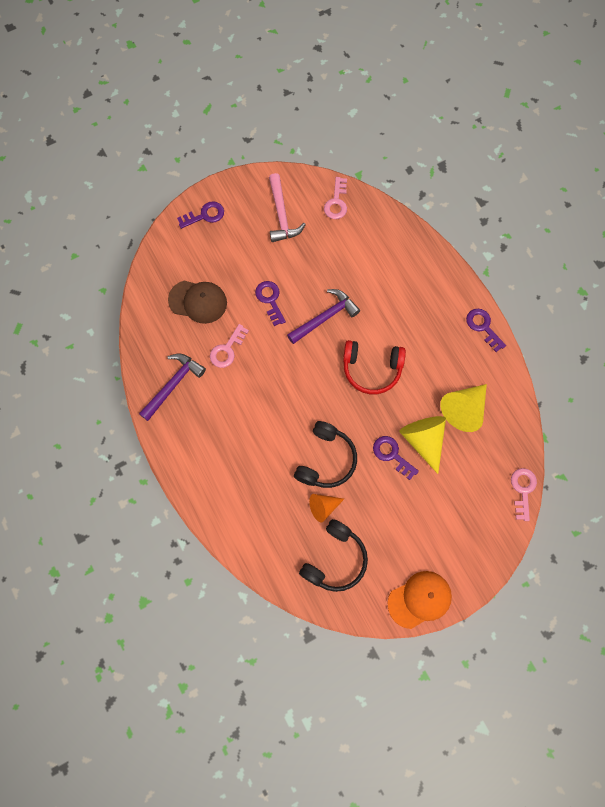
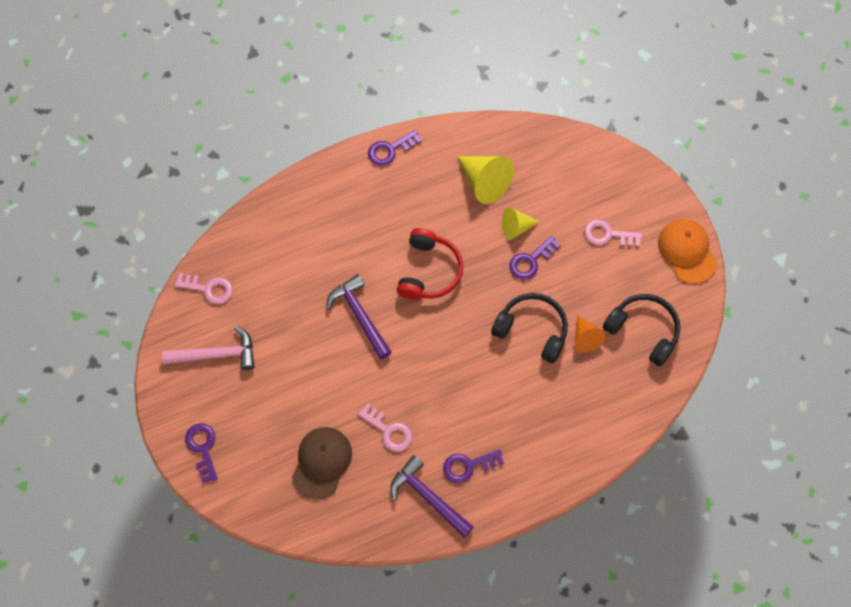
camera: 85 degrees left, 5 degrees down
purple key [255,281,286,326] -> purple key moved to [443,449,504,484]
yellow cone [399,416,446,474] -> yellow cone [502,208,540,239], size x0.60
pink key [511,468,537,521] -> pink key moved to [584,219,642,247]

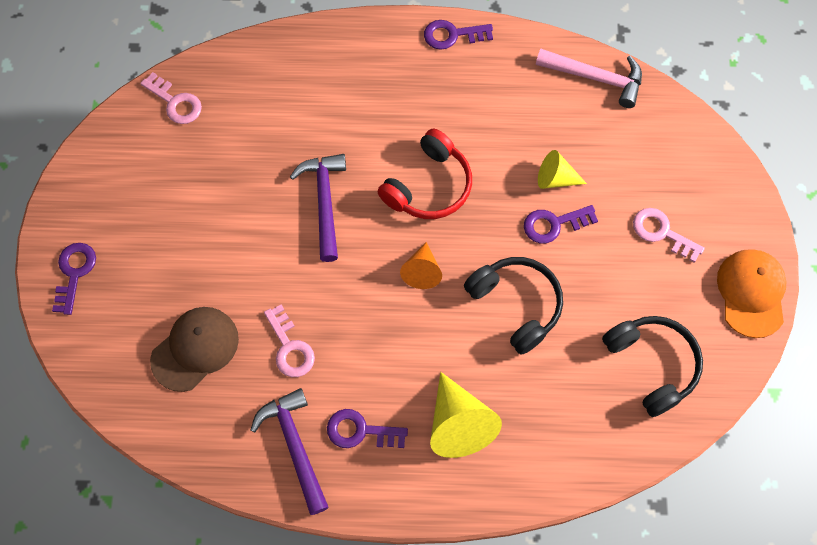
camera: 25 degrees right, 0 degrees up
pink hammer [162,326,255,370] -> pink hammer moved to [536,49,642,108]
yellow cone [457,156,514,204] -> yellow cone moved to [430,372,502,458]
orange cone [575,316,606,352] -> orange cone moved to [400,242,442,289]

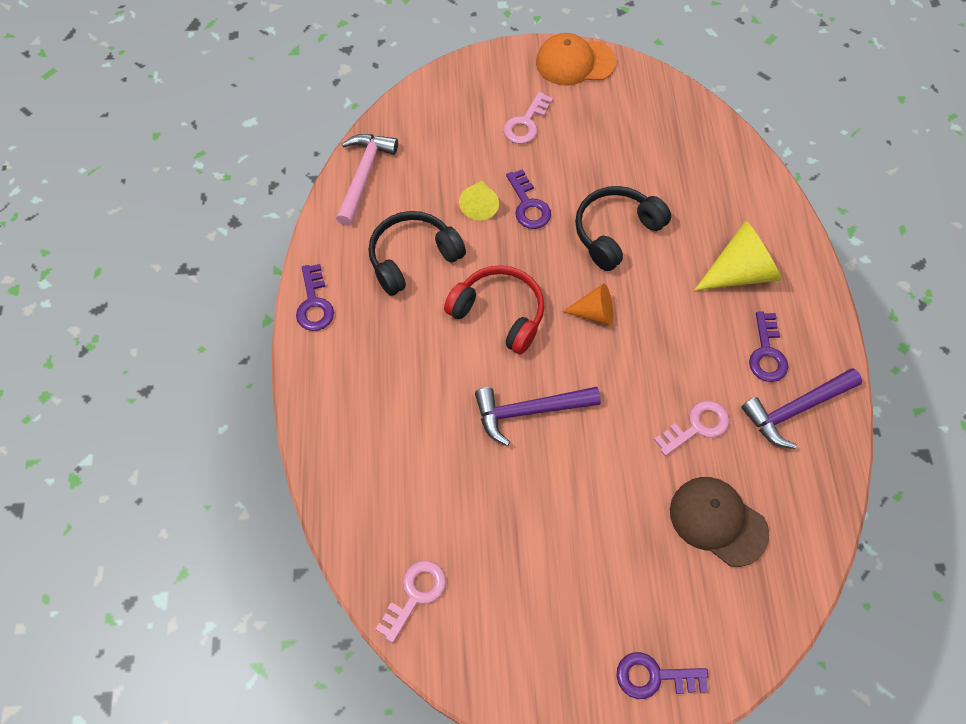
camera: 95 degrees left, 5 degrees down
black headphones [602,316,703,417] -> black headphones moved to [368,211,466,296]

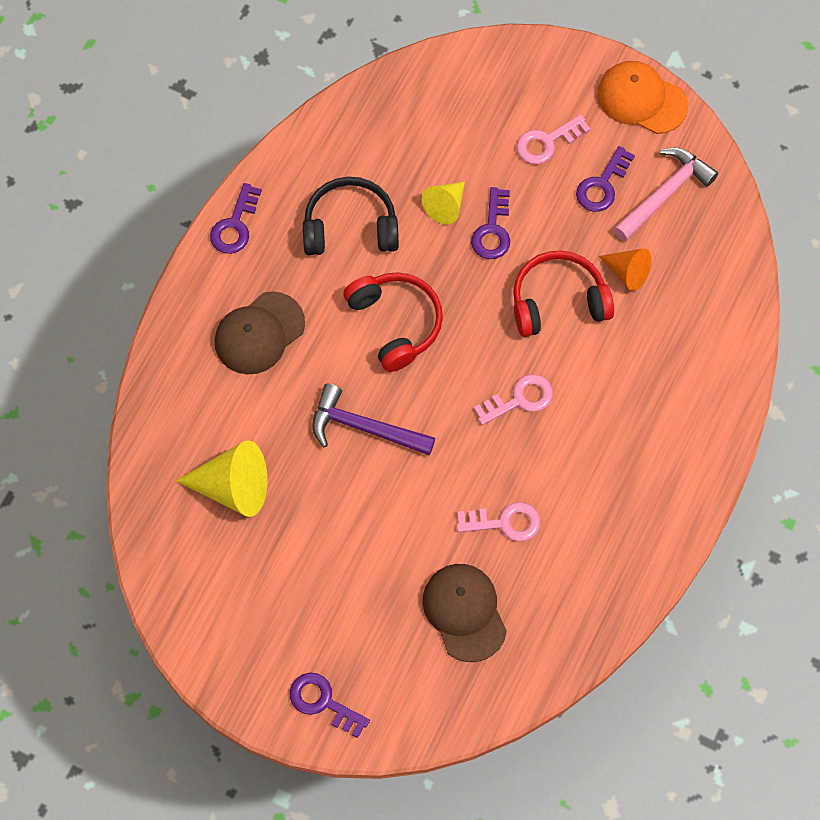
camera: 30 degrees right, 5 degrees up
pink hammer [336,134,398,226] -> pink hammer moved to [613,148,718,242]
pink key [376,561,446,643] -> pink key moved to [474,374,553,425]
orange cone [562,283,613,325] -> orange cone moved to [598,249,651,291]
black headphones [575,186,671,271] -> red headphones [513,250,614,337]
yellow cone [694,221,781,291] -> yellow cone moved to [176,440,268,517]
purple hammer [742,368,862,449] -> none
purple key [749,312,788,382] -> purple key moved to [576,146,635,212]
none -> brown cap [215,291,305,374]

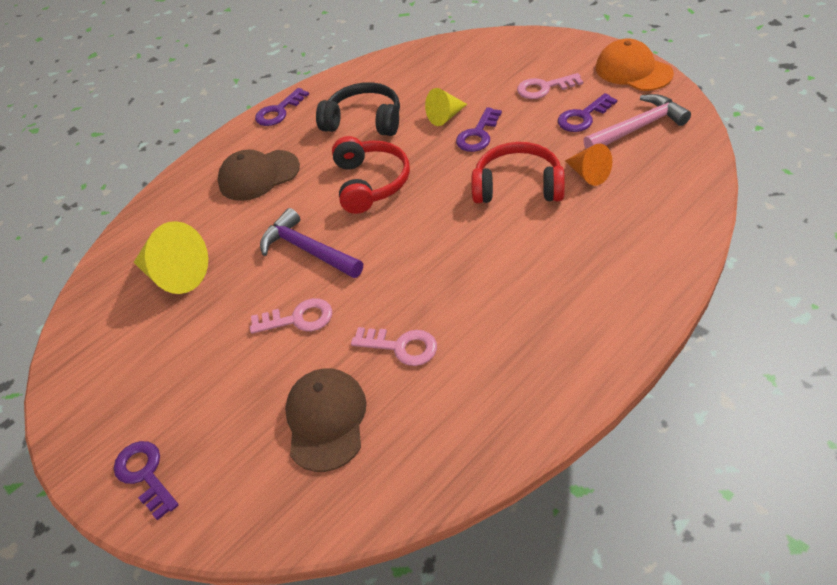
camera: 25 degrees right, 20 degrees down
pink key [474,374,553,425] -> pink key moved to [250,298,332,334]

